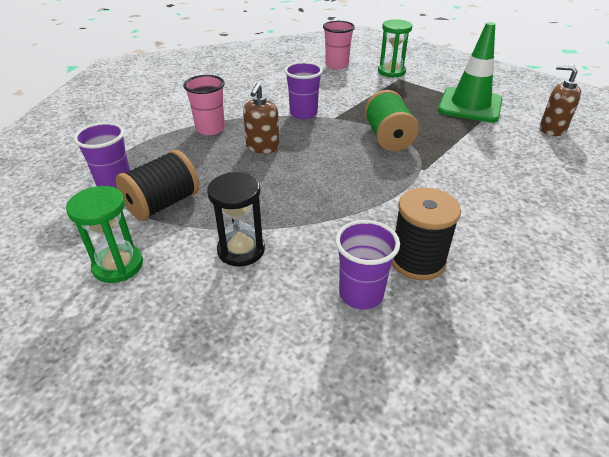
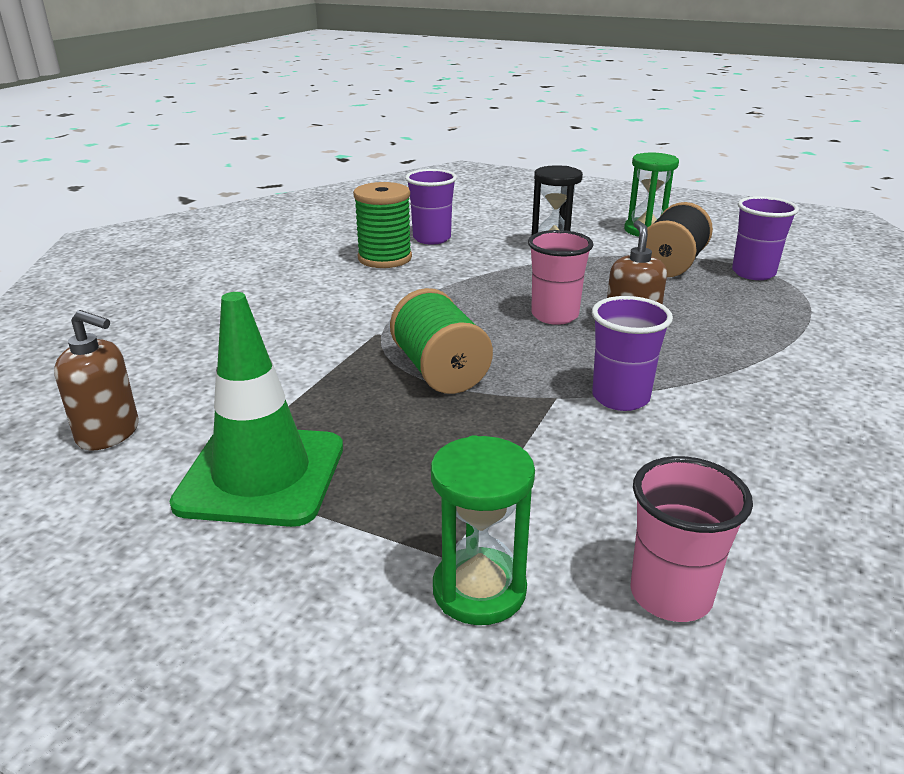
camera: 165 degrees right, 10 degrees down
pink cup [183,75,225,135] -> pink cup moved to [528,230,594,325]
black spool [392,187,461,281] -> green spool [353,182,412,268]

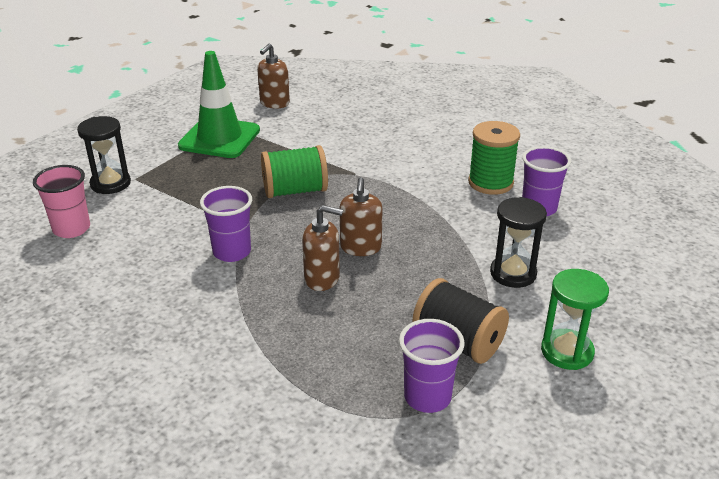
camera: 100 degrees right, 5 degrees up
green hourglass [431,435,535,625] -> black hourglass [77,116,131,194]
pink cup [528,230,594,325] -> brown soap dispenser [340,177,383,256]

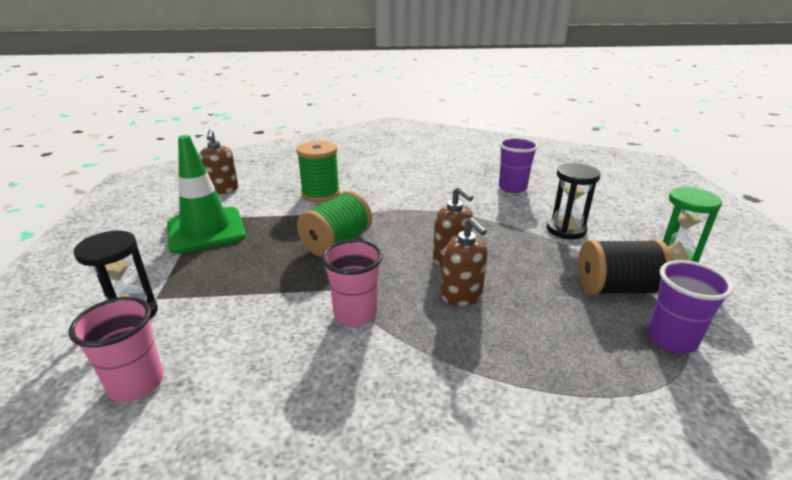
camera: 40 degrees left, 5 degrees down
purple cup [200,186,252,262] -> pink cup [322,240,383,327]
brown soap dispenser [302,205,343,291] -> brown soap dispenser turned 90 degrees clockwise [441,218,488,306]
green spool [468,121,520,195] -> green spool moved to [296,141,340,202]

